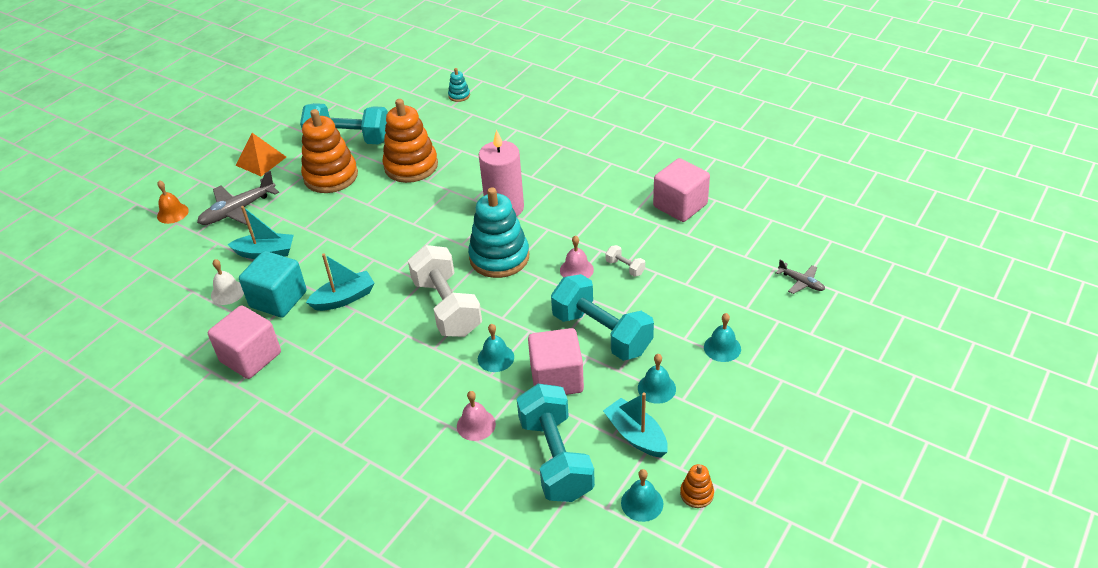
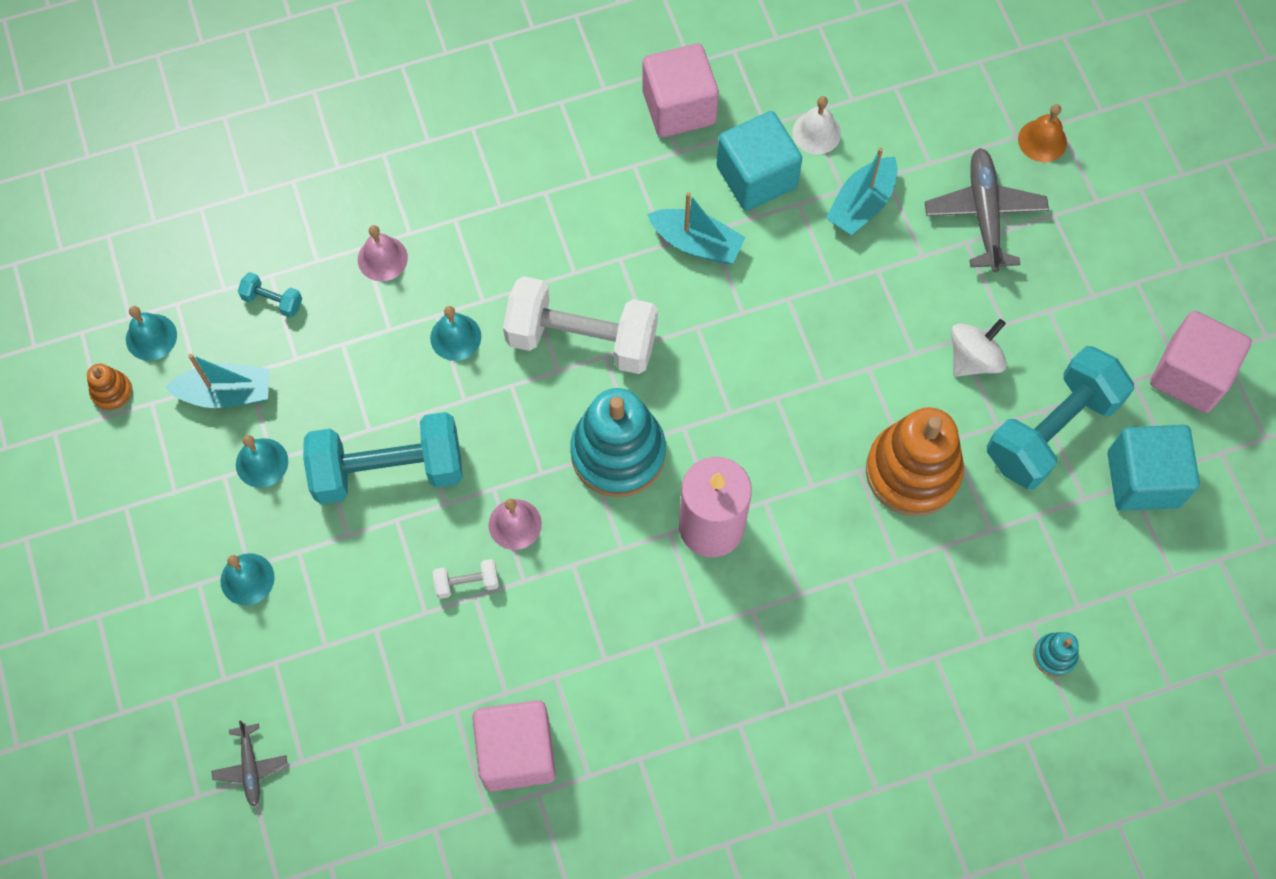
camera: 125 degrees right, 25 degrees up
orange pyramid [235,133,286,176] -> none
orange stacking toy [301,109,358,193] -> white spinning top [951,319,1007,377]
turquoise boat [306,254,375,311] -> turquoise boat turned 75 degrees counterclockwise [647,192,745,264]
turquoise dumbbell [517,384,595,502] -> turquoise dumbbell [238,272,302,318], size x0.41
pink cube [528,328,584,395] -> pink cube moved to [1150,311,1252,413]
grey plane [775,260,825,294] -> grey plane turned 90 degrees counterclockwise [211,720,288,807]
none -> turquoise cube [1107,425,1200,511]

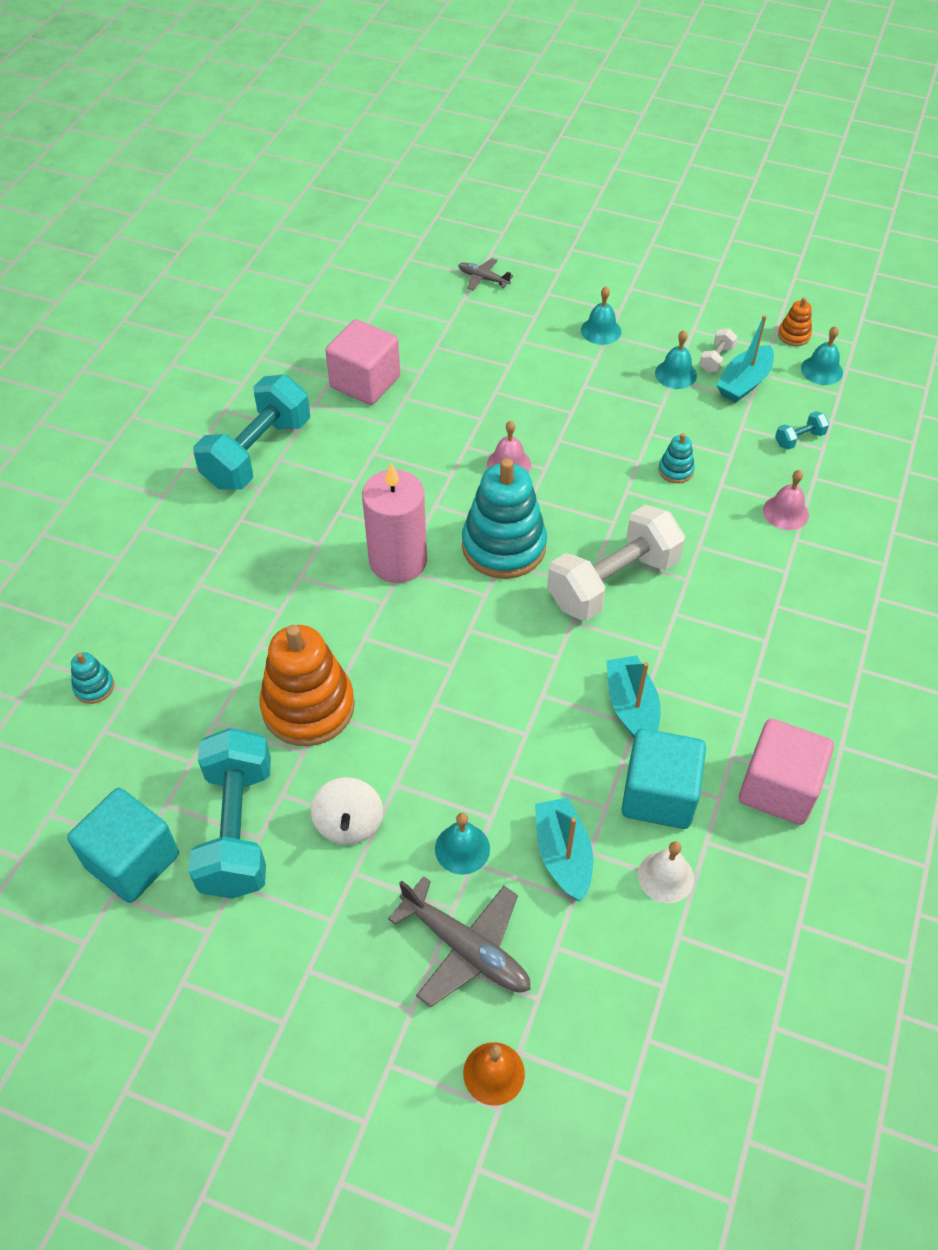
camera: 130 degrees right, 15 degrees down
turquoise dumbbell [303,412,463,504] -> turquoise dumbbell moved to [193,374,310,490]
turquoise bell [430,306,481,361] -> turquoise bell moved to [435,813,490,875]
white dumbbell [433,559,499,599] -> white dumbbell moved to [699,328,738,372]
turquoise boat [647,192,745,264] -> turquoise boat turned 105 degrees clockwise [606,655,661,738]
pink cube [1150,311,1252,413] -> none
none -> turquoise stacking toy [658,433,695,483]

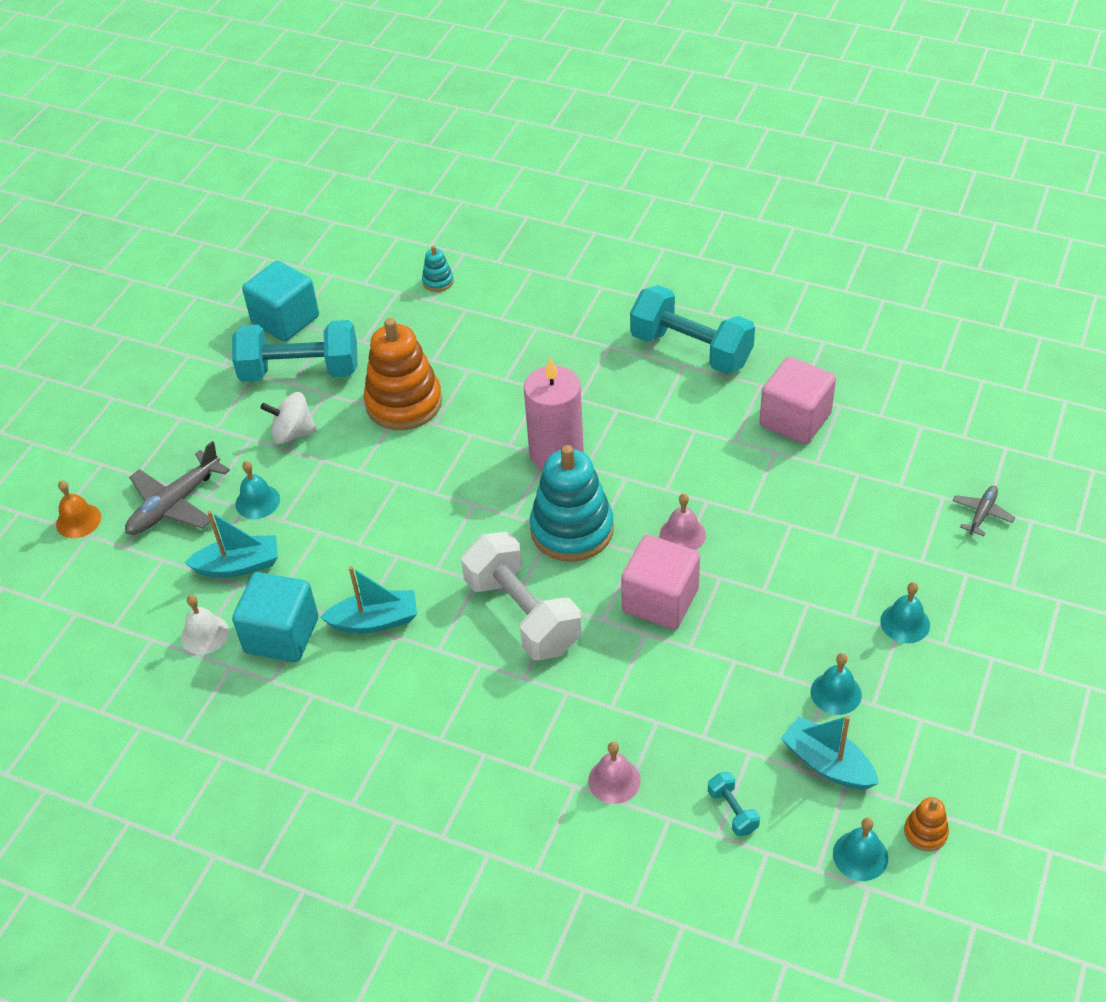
camera: 95 degrees right, 5 degrees down
turquoise stacking toy [658,433,695,483] -> none
white dumbbell [699,328,738,372] -> none
pink cube [739,718,834,825] -> pink cube moved to [621,535,700,630]

